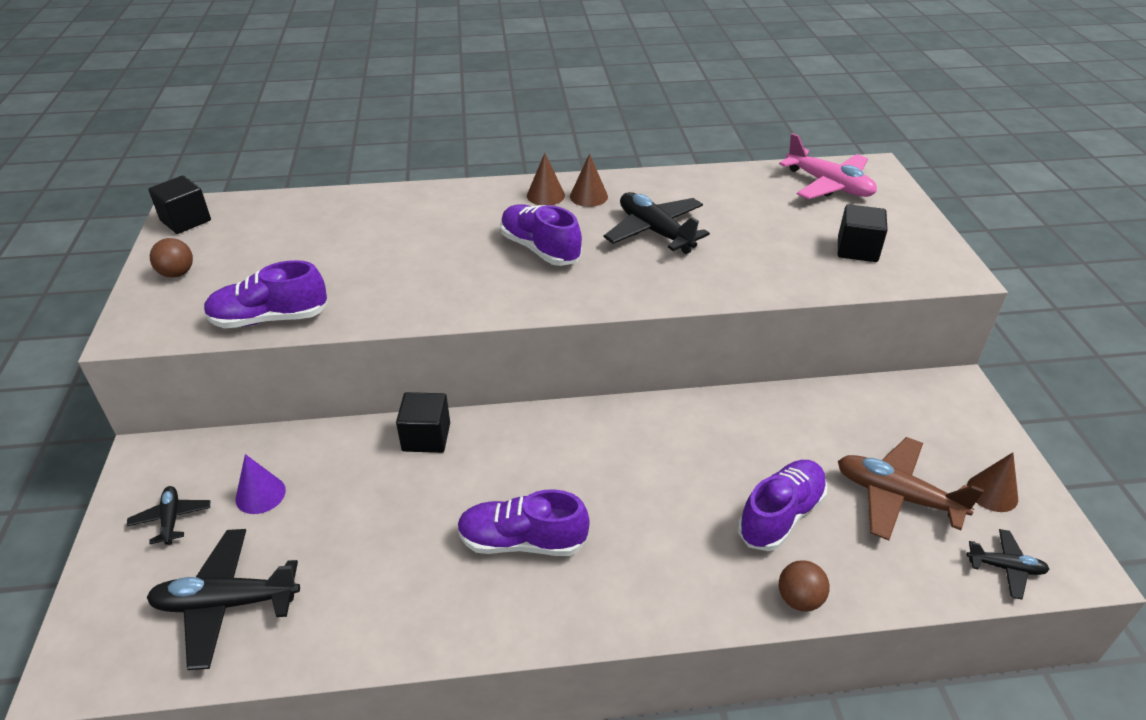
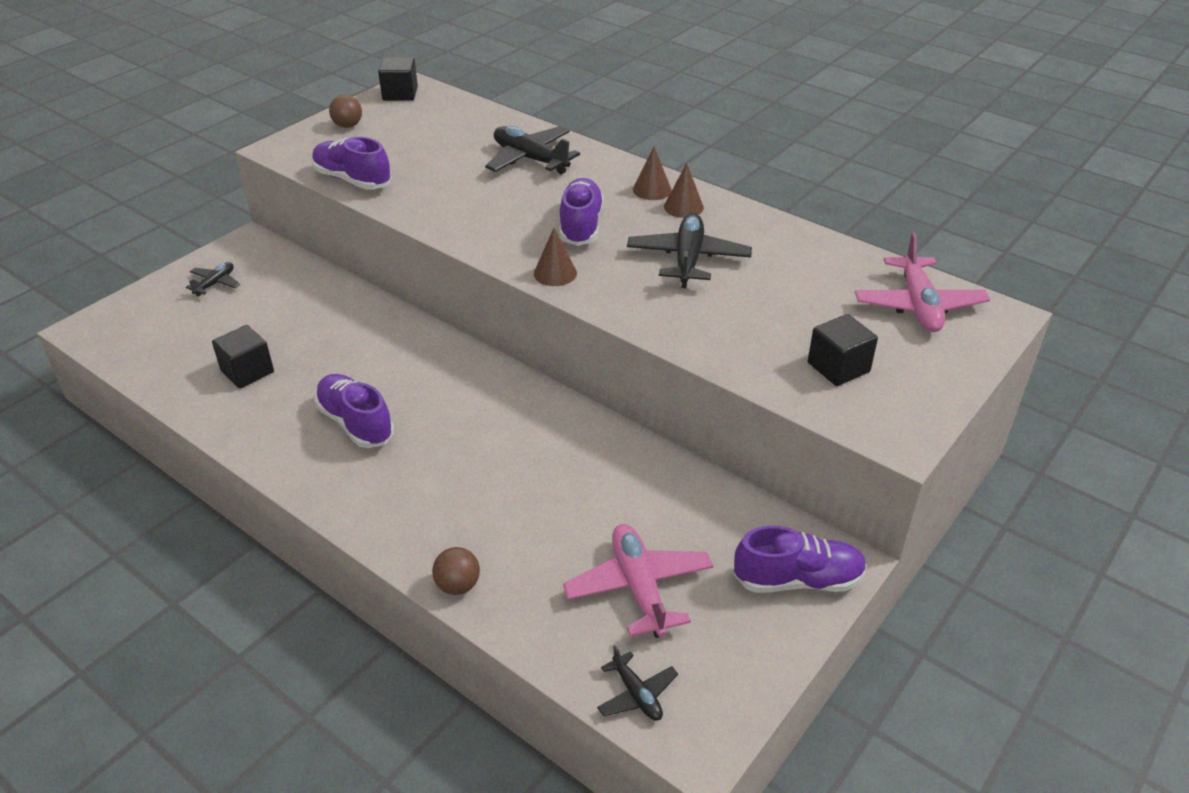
camera: 45 degrees right, 0 degrees up
black plane [146,529,300,670] -> black plane moved to [485,126,580,174]
purple cone [236,454,286,514] -> none
black cube [396,392,450,453] -> black cube moved to [212,325,274,389]
purple shoe [738,460,827,551] -> purple shoe moved to [734,526,867,593]
brown plane [838,437,984,541] -> pink plane [563,524,713,638]
brown cone [967,453,1018,512] -> brown cone moved to [534,228,577,286]

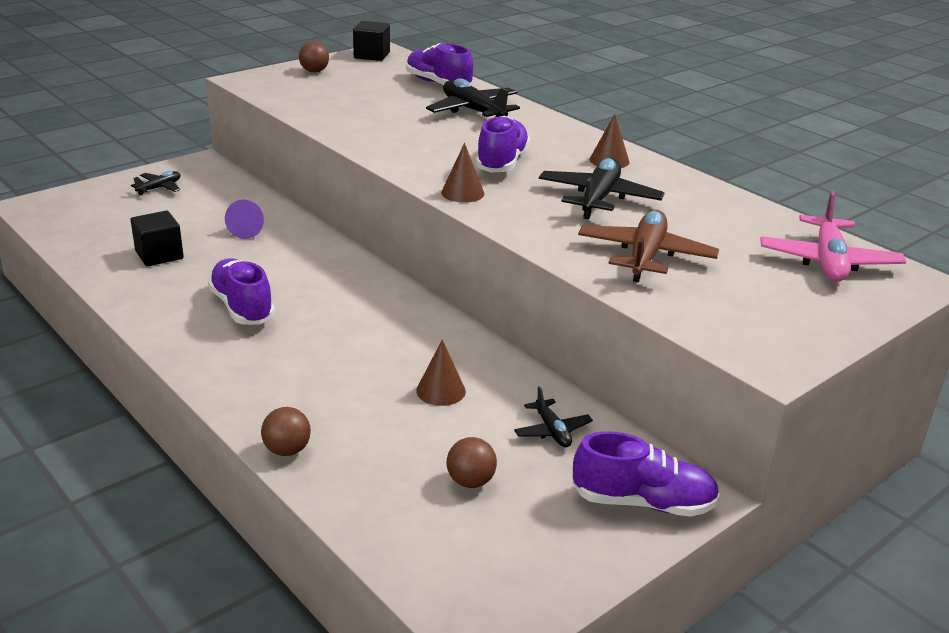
camera: 10 degrees right, 10 degrees down
purple shoe [312,137,392,190] -> purple shoe moved to [406,43,474,85]
pink plane [563,524,713,638] -> brown ball [447,437,497,488]
black plane [597,645,678,721] -> black plane moved to [514,386,593,447]
brown cone [633,147,672,200] -> brown cone moved to [416,340,466,406]
black cube [808,314,878,386] -> none
none -> purple cone [225,200,264,239]
none -> brown plane [578,210,719,282]

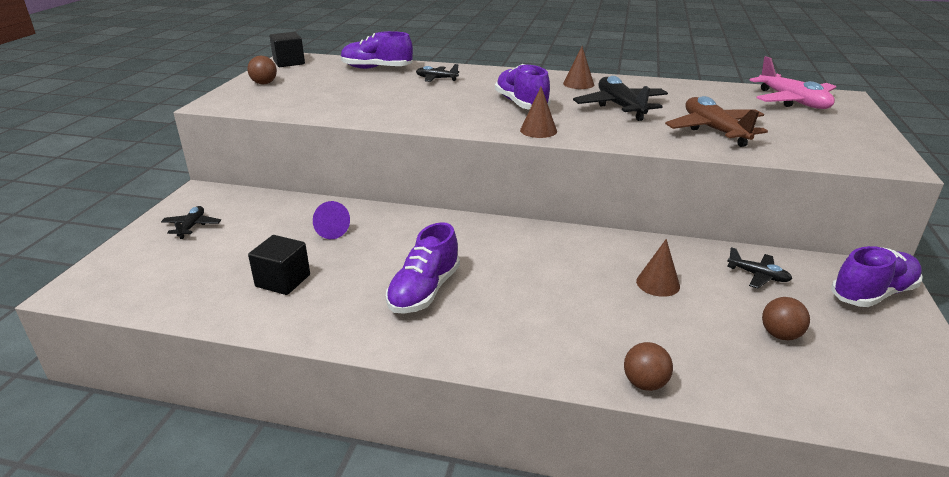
camera: 35 degrees left, 0 degrees up
purple shoe [208,258,275,325] -> purple shoe turned 90 degrees counterclockwise [386,222,460,314]
black plane [426,78,520,117] -> black plane [416,64,459,82], size x0.54

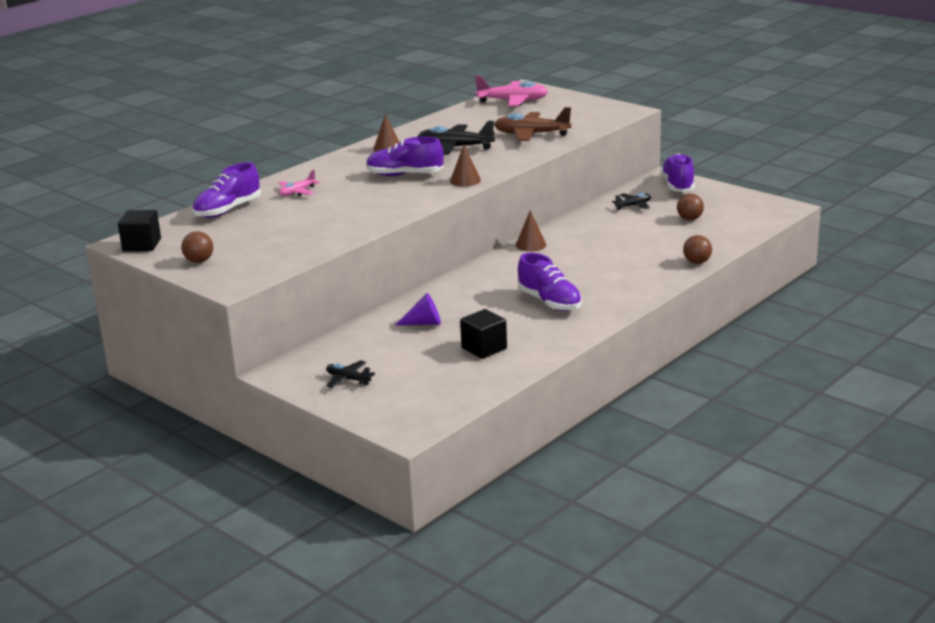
camera: 60 degrees left, 5 degrees down
black plane [416,64,459,82] -> pink plane [279,170,320,196]
brown cone [636,239,680,297] -> brown cone moved to [516,210,546,252]

